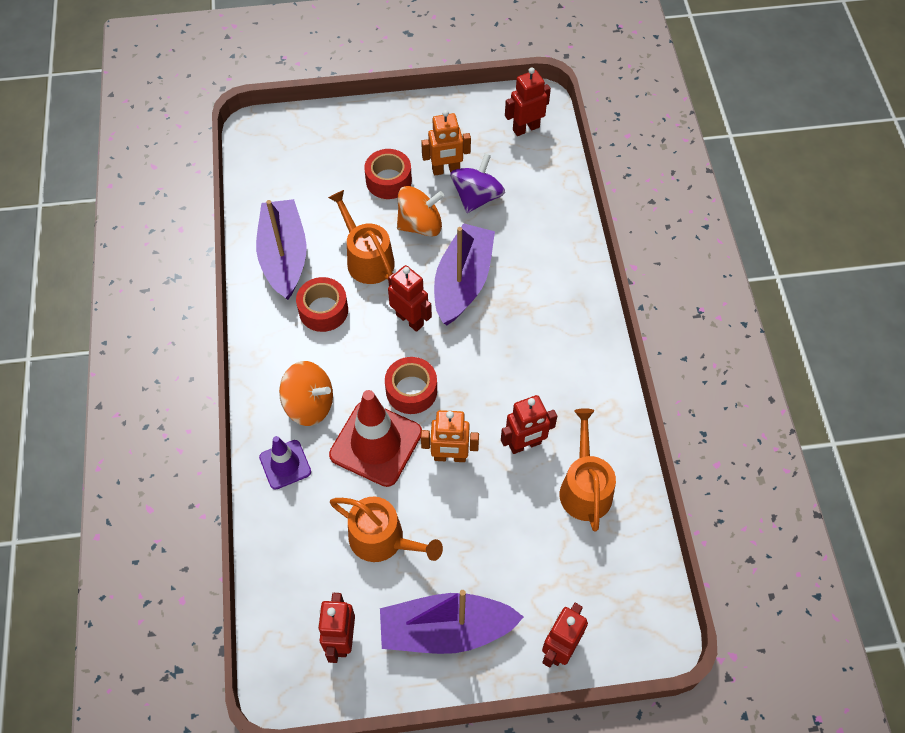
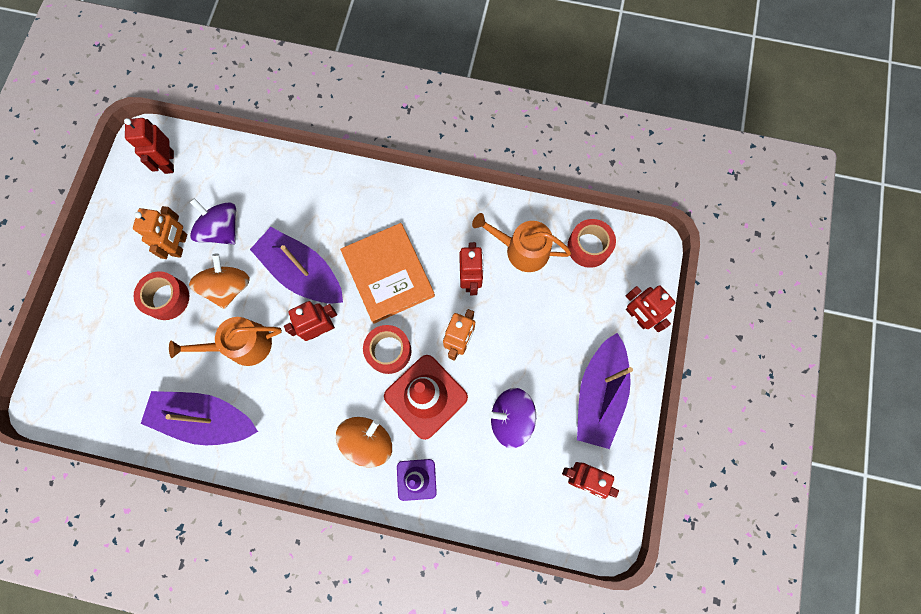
camera: 70 degrees left, 15 degrees up
red tape [296,277,348,332] -> red tape moved to [567,219,616,268]
orange watering can [330,497,443,562] -> purple spinning top [489,388,536,448]
none -> orange book [340,223,435,324]

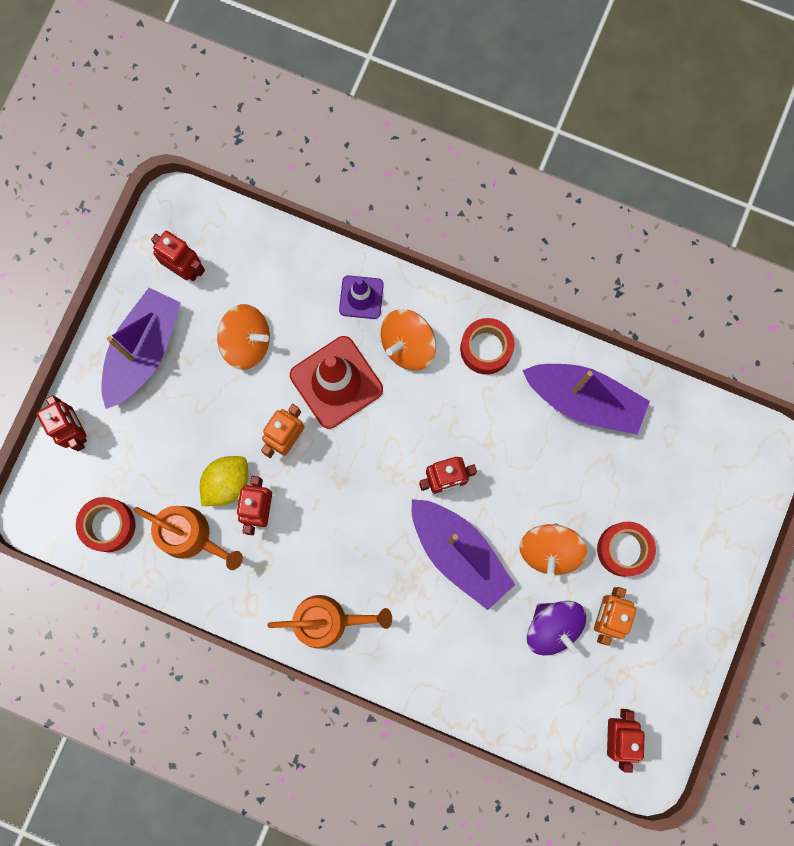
camera: 170 degrees left, 5 degrees up
orange watering can [169,317,282,366] -> orange watering can moved to [267,595,392,649]
orange book [340,223,435,324] -> none
red tape [363,325,411,374] -> red tape moved to [460,318,515,375]
purple spinning top [489,388,536,448] -> orange spinning top [217,304,270,370]
none -> yellow lemon [200,456,248,506]

